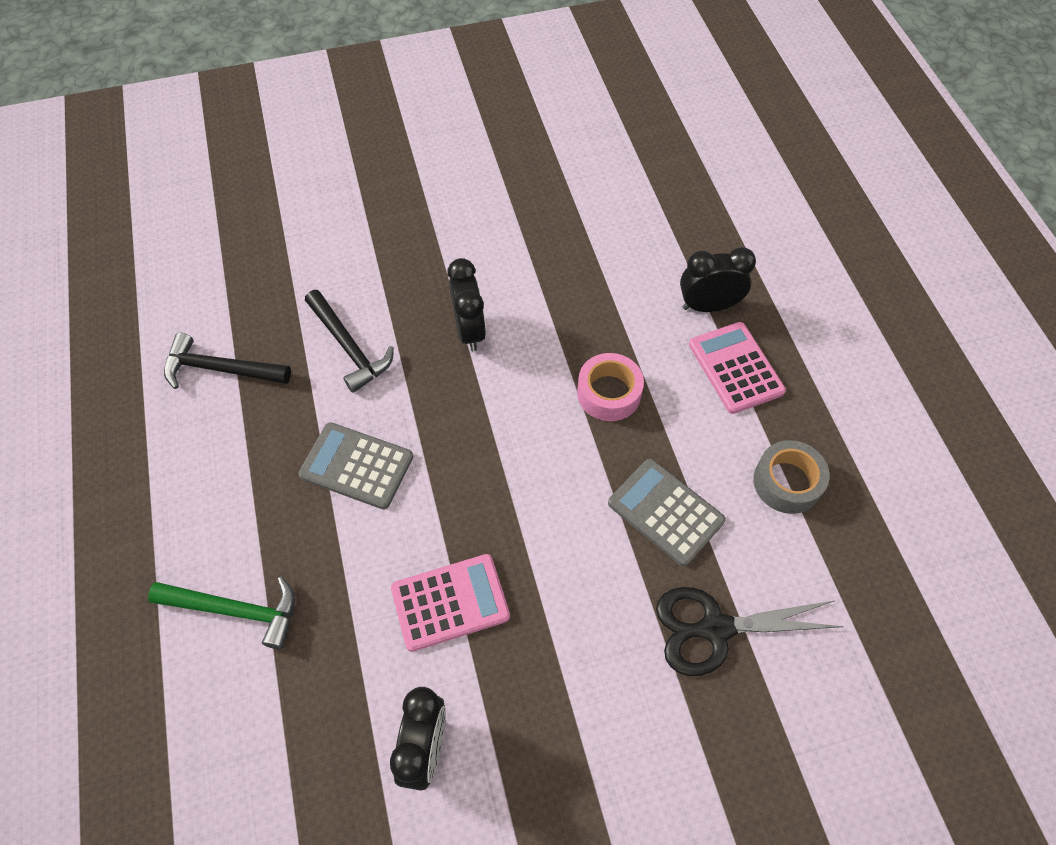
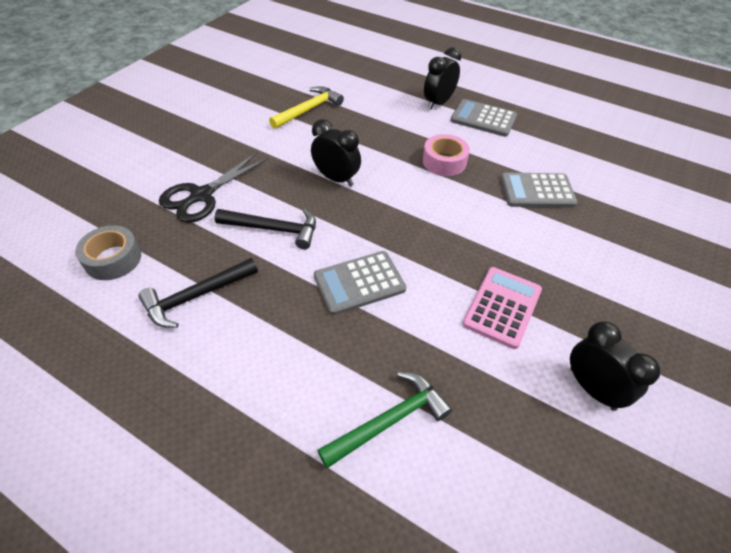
camera: 45 degrees left, 10 degrees down
black scissors [656,587,844,676] -> black scissors moved to [159,153,268,223]
pink calculator [689,322,786,414] -> grey calculator [451,99,517,137]
grey tape [753,440,830,514] -> grey tape moved to [75,225,141,280]
none -> yellow hammer [269,86,344,129]

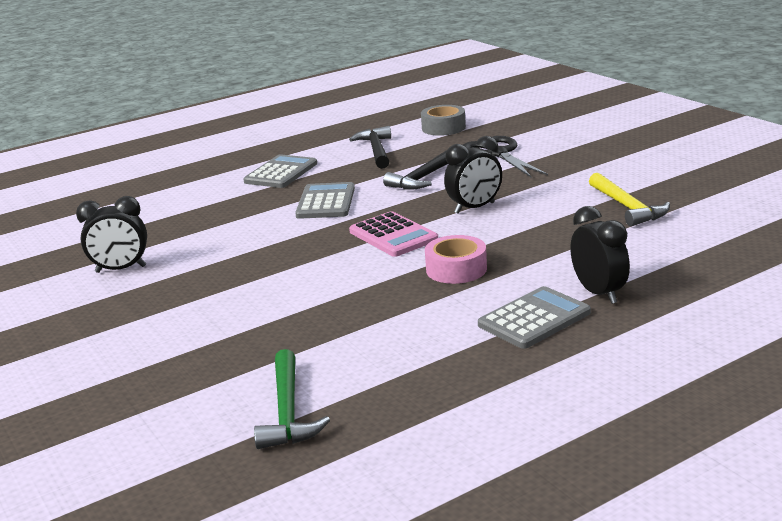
camera: 120 degrees right, 25 degrees down
green hammer [317,372,452,468] -> green hammer moved to [254,349,330,449]
pink calculator [462,267,542,349] -> pink calculator moved to [349,211,438,257]
grey calculator [500,173,578,208] -> grey calculator moved to [243,154,317,188]

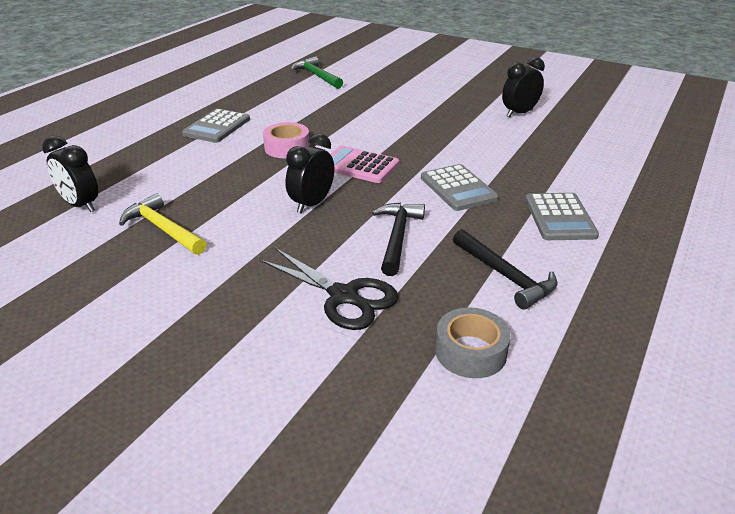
camera: 150 degrees right, 10 degrees up
black clock [570,206,630,304] -> black clock moved to [42,136,98,212]

